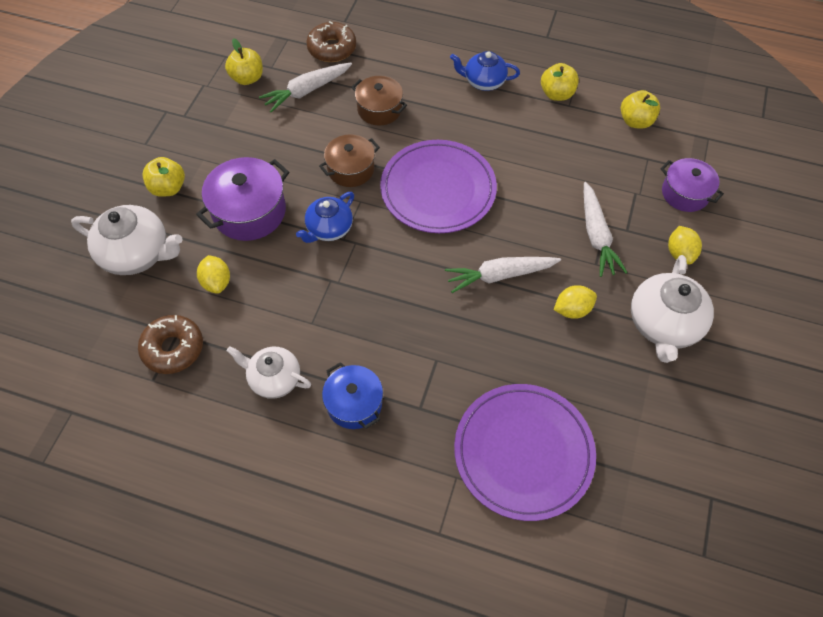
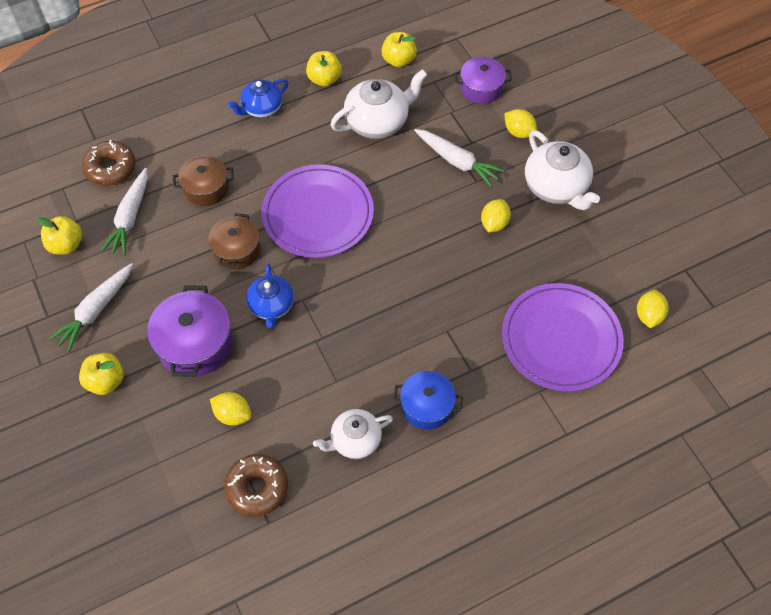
camera: 45 degrees left, 0 degrees up
white teapot [71,205,183,275] -> white teapot moved to [330,69,427,139]
white carrot [445,257,561,293] -> white carrot moved to [48,263,133,353]
none -> yellow lemon [637,290,669,328]

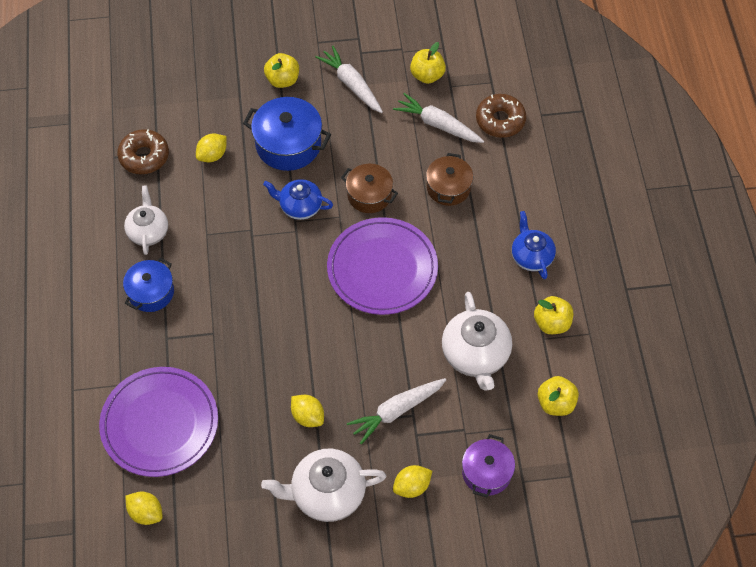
camera: 110 degrees right, 0 degrees up
purple pot [147,285,233,377] -> blue pot [243,97,331,171]

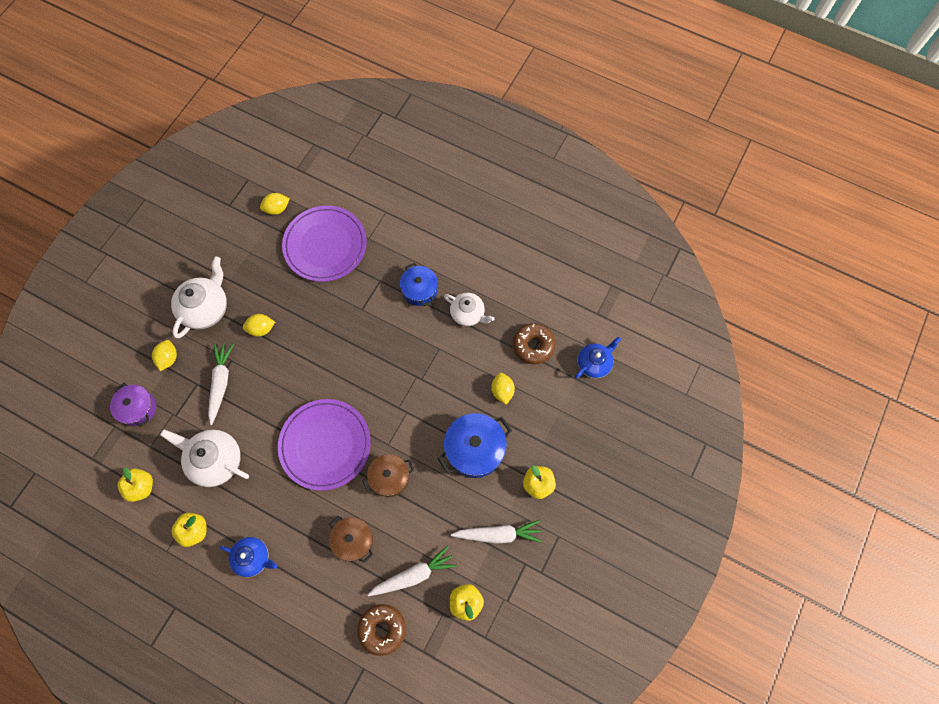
camera: 125 degrees right, 10 degrees up
blue teapot [263,179,333,220] -> blue teapot moved to [575,337,621,378]

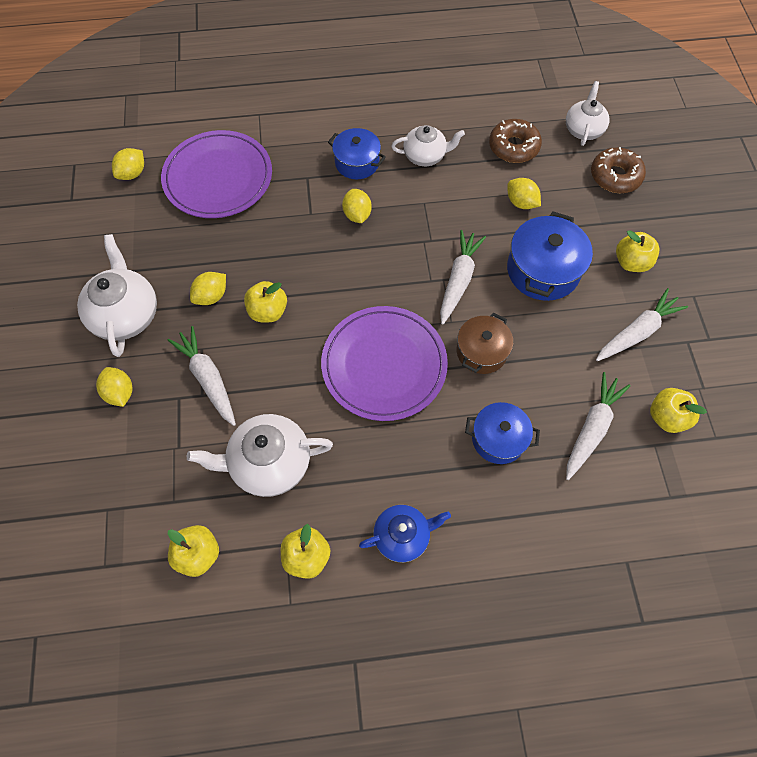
camera: 35 degrees left, 5 degrees down
purple pot [110,383,157,427] -> none
brown pot [329,516,373,563] -> blue pot [465,402,540,464]
brown donut [357,604,406,656] -> brown donut moved to [591,147,646,193]
blue teapot [575,337,621,378] -> white teapot [566,81,609,146]
none -> yellow apple [244,281,287,322]
none -> yellow lemon [342,189,372,223]
none -> white carrot [440,230,486,325]

